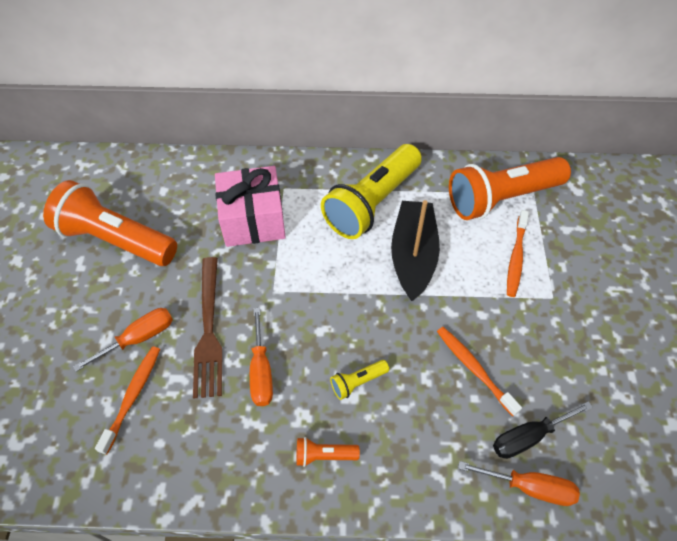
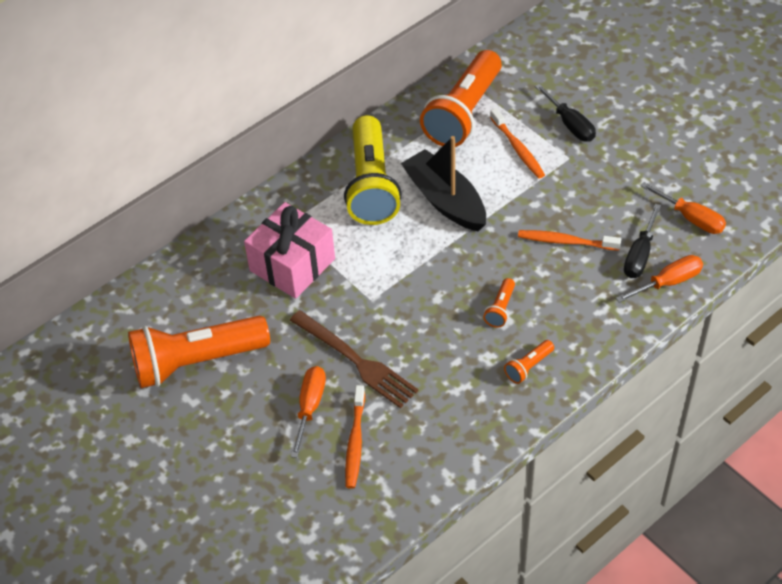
camera: 40 degrees left, 5 degrees down
orange toothbrush [95,346,160,455] -> orange toothbrush turned 150 degrees counterclockwise [345,385,365,489]
orange screwdriver [250,308,273,406] -> orange screwdriver moved to [640,182,726,234]
yellow flashlight [330,360,389,400] -> orange flashlight [483,278,515,328]
none -> black screwdriver [535,84,596,142]

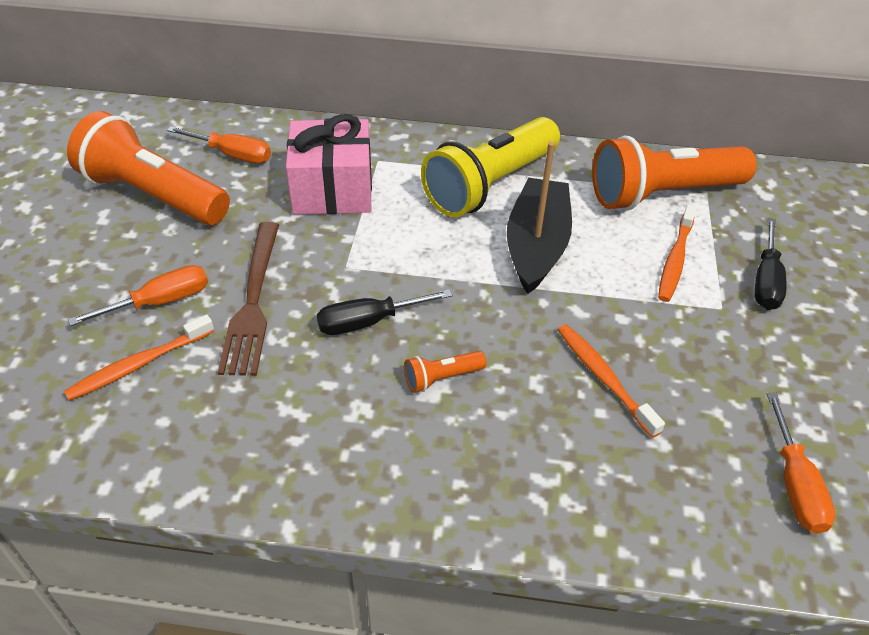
camera: 45 degrees right, 5 degrees down
orange flashlight [504,340,554,384] -> none
orange screwdriver [616,255,703,303] -> orange screwdriver moved to [167,126,271,163]
black screwdriver [624,204,661,278] -> black screwdriver moved to [317,289,453,335]

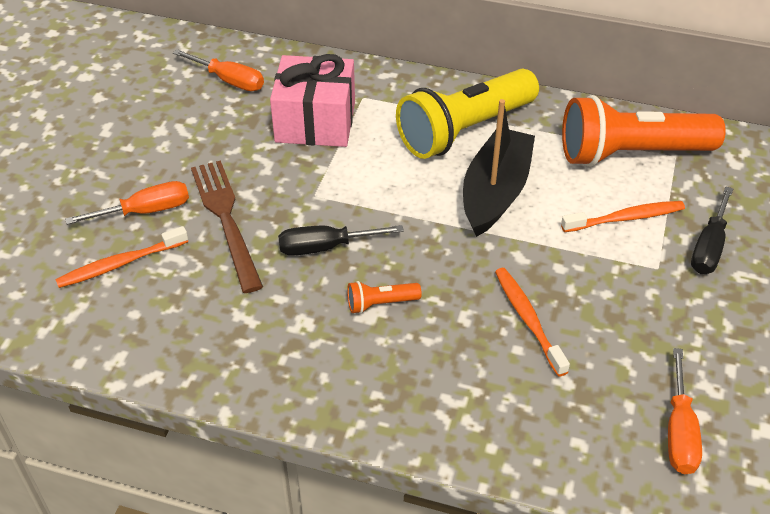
camera: 10 degrees right, 0 degrees up
orange flashlight [67,111,230,225] -> none
brown fork [217,222,279,376] -> brown fork turned 150 degrees clockwise [191,160,263,293]
orange toothbrush [658,204,697,302] -> orange toothbrush turned 135 degrees counterclockwise [561,201,685,232]

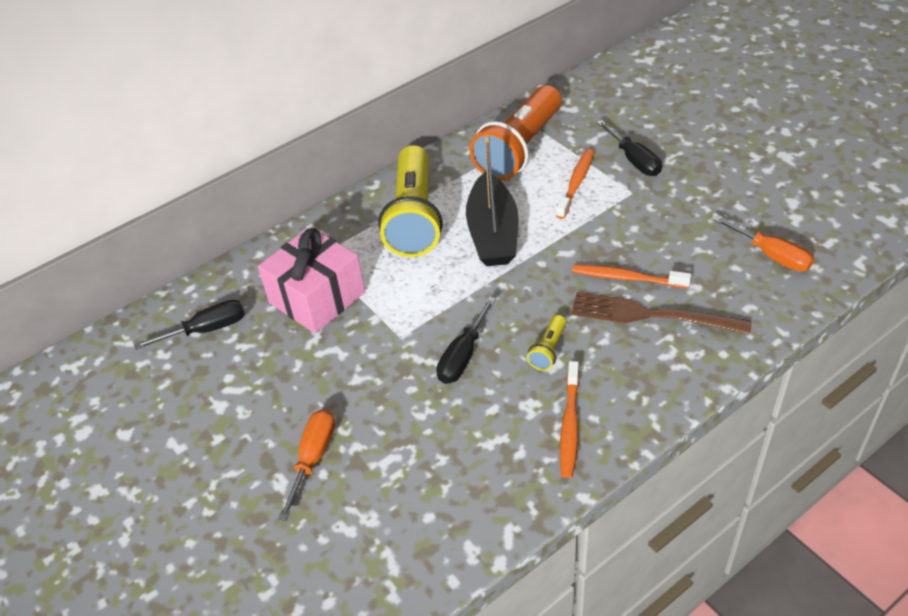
camera: 50 degrees left, 0 degrees up
orange toothbrush [55,226,188,288] -> orange toothbrush moved to [560,361,580,478]
orange screwdriver [173,49,264,91] -> black screwdriver [134,300,245,350]
brown fork [191,160,263,293] -> brown fork moved to [571,292,752,335]
orange flashlight [347,281,422,314] -> yellow flashlight [527,315,566,371]
black boat [463,99,535,237] -> black boat turned 150 degrees counterclockwise [466,134,519,266]

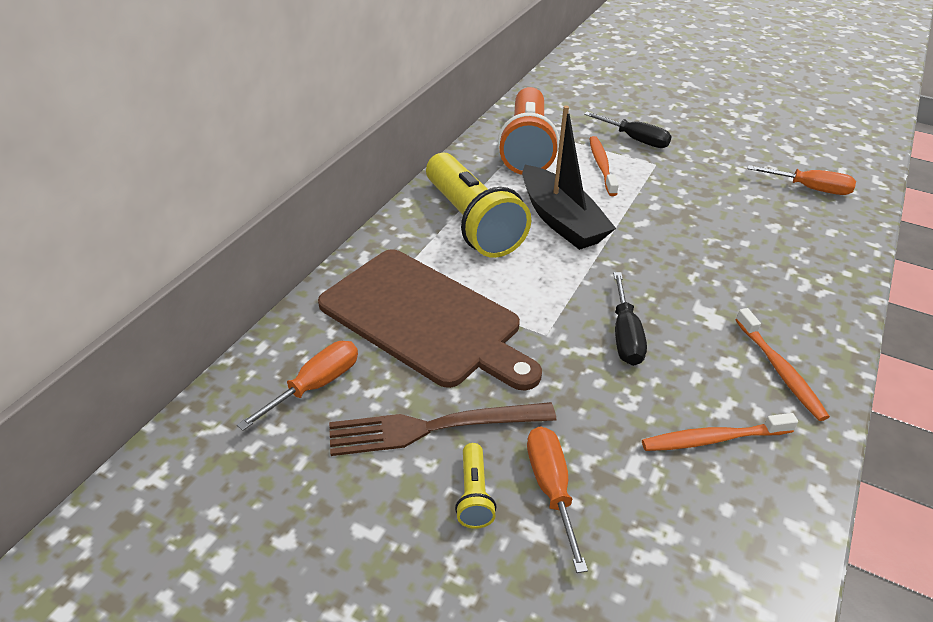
camera: 30 degrees left, 5 degrees down
black screwdriver [134,300,245,350] -> orange screwdriver [237,341,358,431]
pink gift [258,227,365,334] -> brown cutting board [318,249,542,390]
yellow flashlight [527,315,566,371] -> yellow flashlight moved to [455,443,496,529]
brown fork [571,292,752,335] -> brown fork moved to [329,402,556,456]
orange toothbrush [572,264,691,288] -> orange toothbrush moved to [642,413,798,451]

